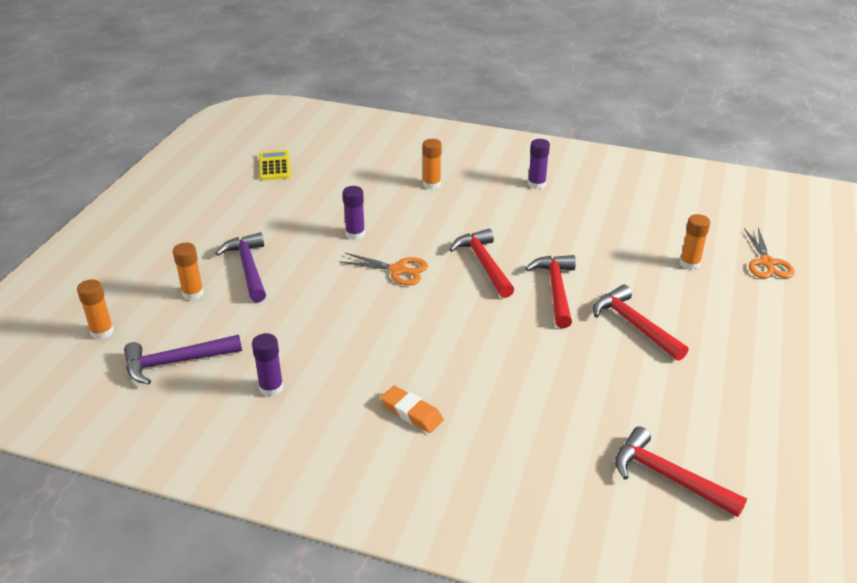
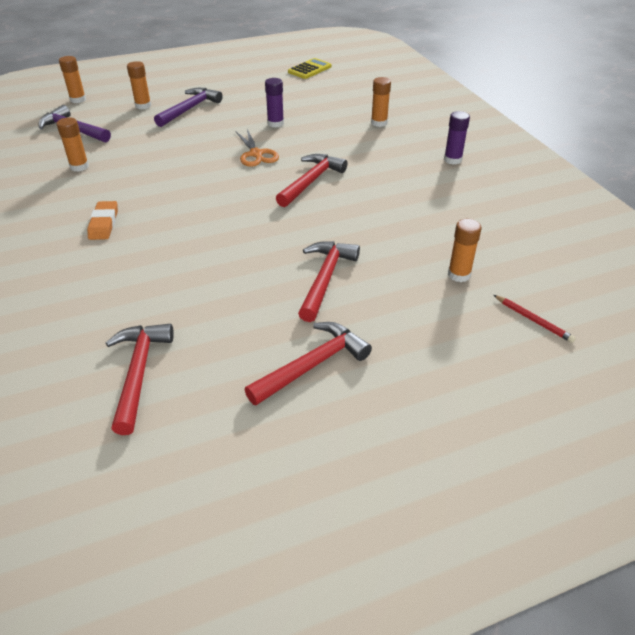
camera: 50 degrees right, 5 degrees up
purple glue stick [252,333,284,397] -> orange glue stick [57,117,89,172]
red hammer [525,255,576,328] -> red hammer moved to [245,322,372,405]
orange scissors [744,228,795,278] -> red pencil [494,295,576,343]

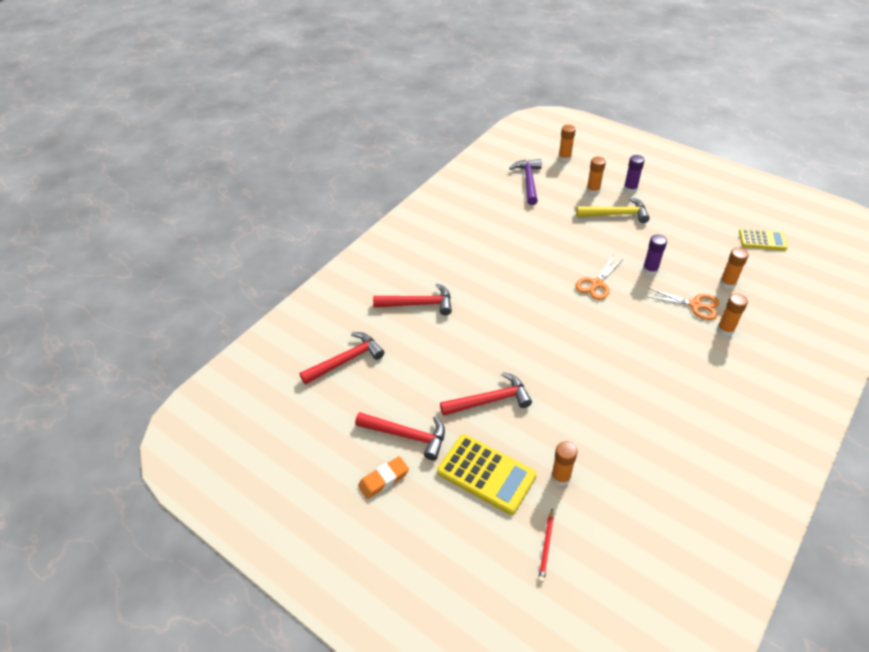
camera: 60 degrees right, 5 degrees up
orange glue stick [57,117,89,172] -> orange glue stick moved to [720,248,749,289]
orange eraser [87,201,118,240] -> orange eraser moved to [358,456,409,499]
purple hammer [154,88,223,127] -> yellow hammer [576,197,650,223]
red hammer [276,154,348,207] -> red hammer moved to [373,283,452,315]
purple glue stick [444,111,470,165] -> purple glue stick moved to [624,155,645,193]
none -> yellow calculator [437,434,537,515]
none -> orange scissors [647,288,719,320]

